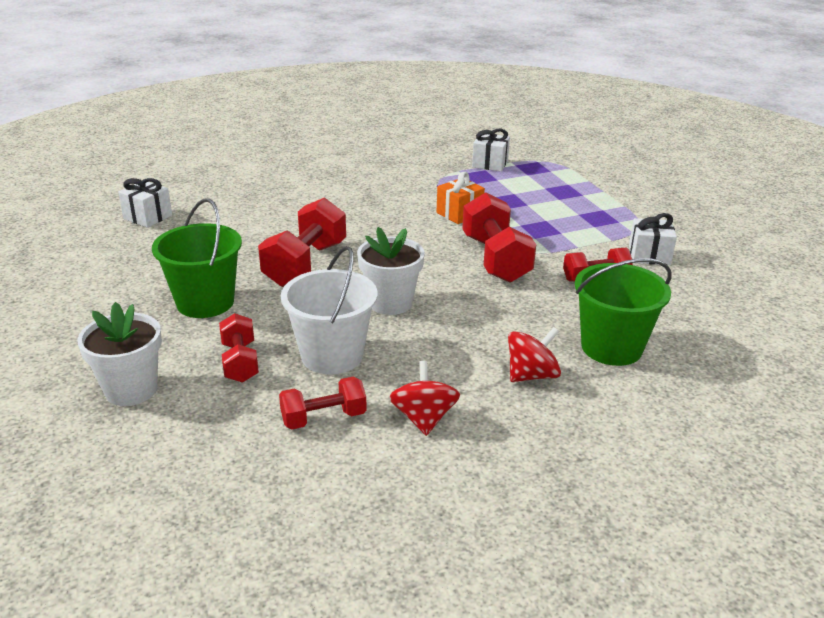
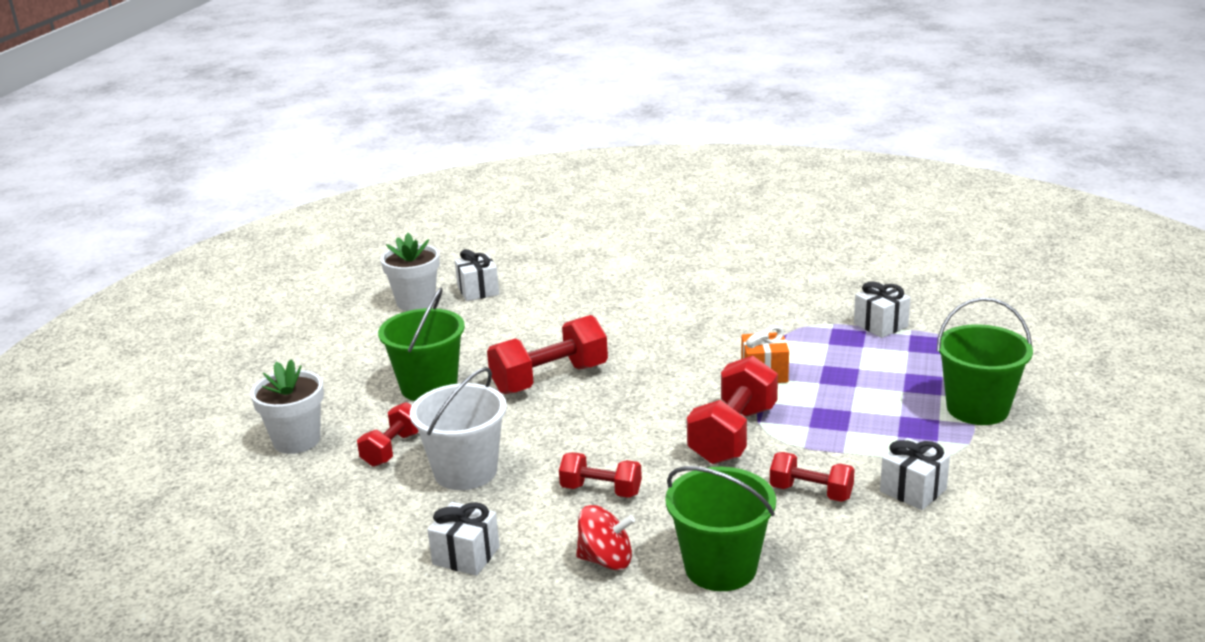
camera: 40 degrees right, 5 degrees down
red dumbbell [279,377,367,430] -> red dumbbell moved to [559,452,642,498]
white flower pot [357,227,425,315] -> white flower pot moved to [381,233,440,311]
red spinning top [389,361,460,436] -> white gift [427,502,500,576]
none -> green bucket [937,297,1033,425]

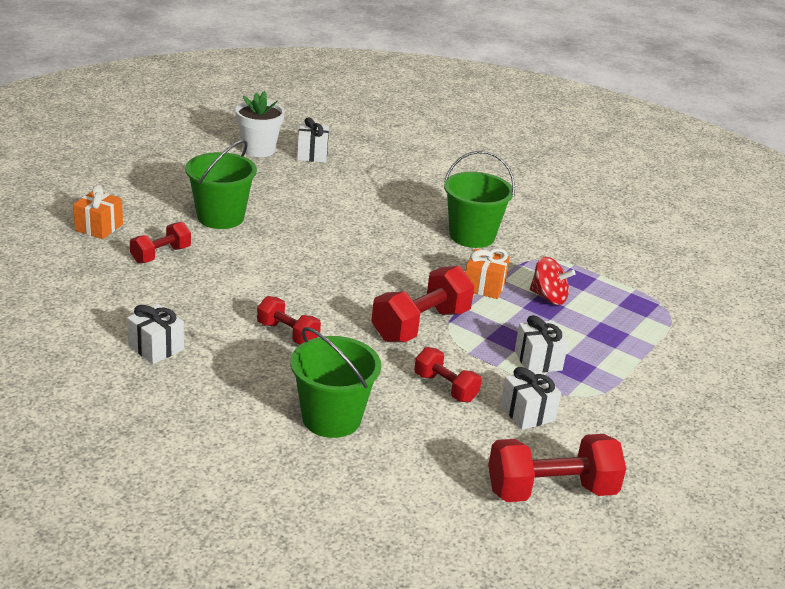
camera: 15 degrees right, 5 degrees up
white flower pot [250,359,324,454] -> orange gift [73,185,123,239]
white bucket [410,367,507,490] -> none
red dumbbell [487,315,608,394] -> red dumbbell moved to [488,434,626,502]
red spinning top [576,505,635,570] -> red spinning top moved to [530,257,575,305]
white gift [854,282,910,338] -> white gift moved to [515,315,568,373]
green bucket [937,297,1033,425] -> green bucket moved to [444,151,515,248]

